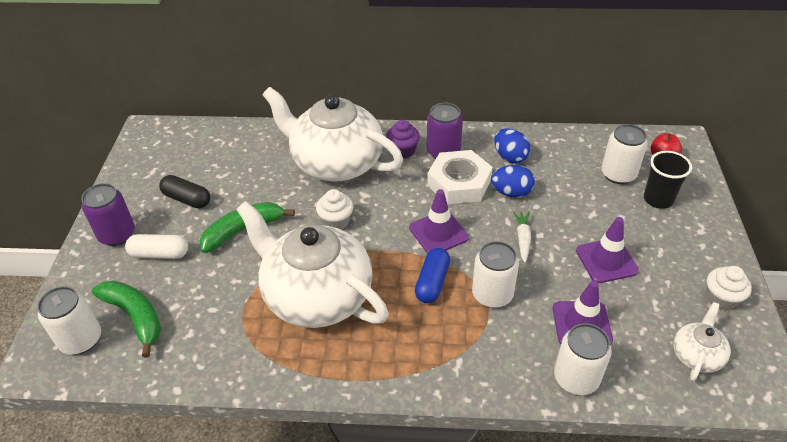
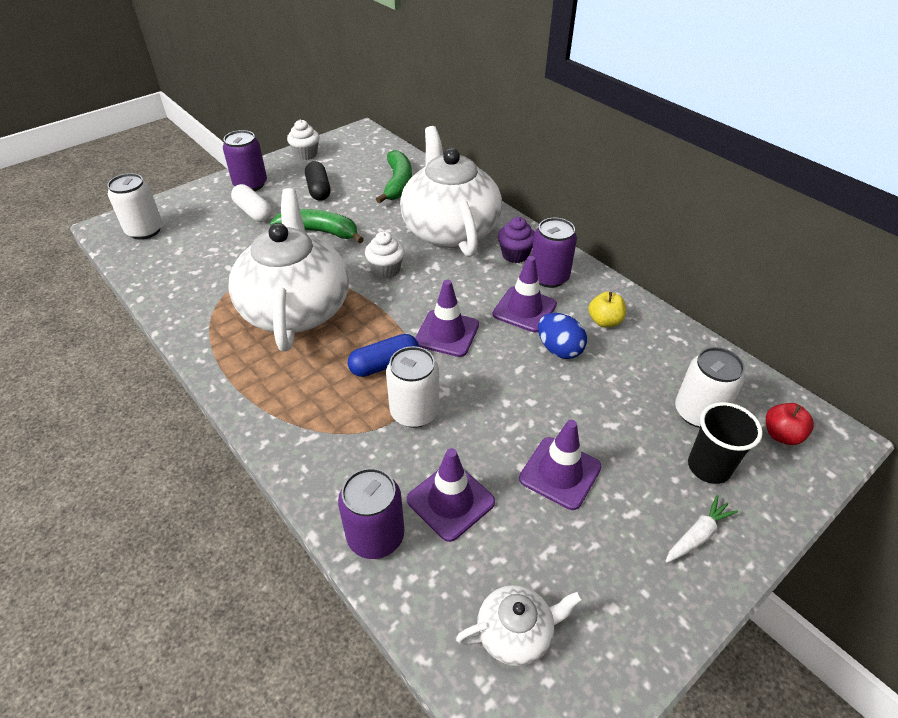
camera: 45 degrees right, 0 degrees up
green banana [92,281,161,358] -> green banana moved to [376,150,412,204]
white nut [427,150,493,204] -> purple traffic cone [493,256,557,332]
blue egg [494,128,531,164] -> yellow apple [589,292,626,327]
white carrot [513,211,531,263] -> white carrot moved to [665,495,738,563]
white can [554,323,612,395] -> purple can [338,468,404,559]
white cupcake [706,266,752,311] -> white cupcake moved to [287,120,319,160]

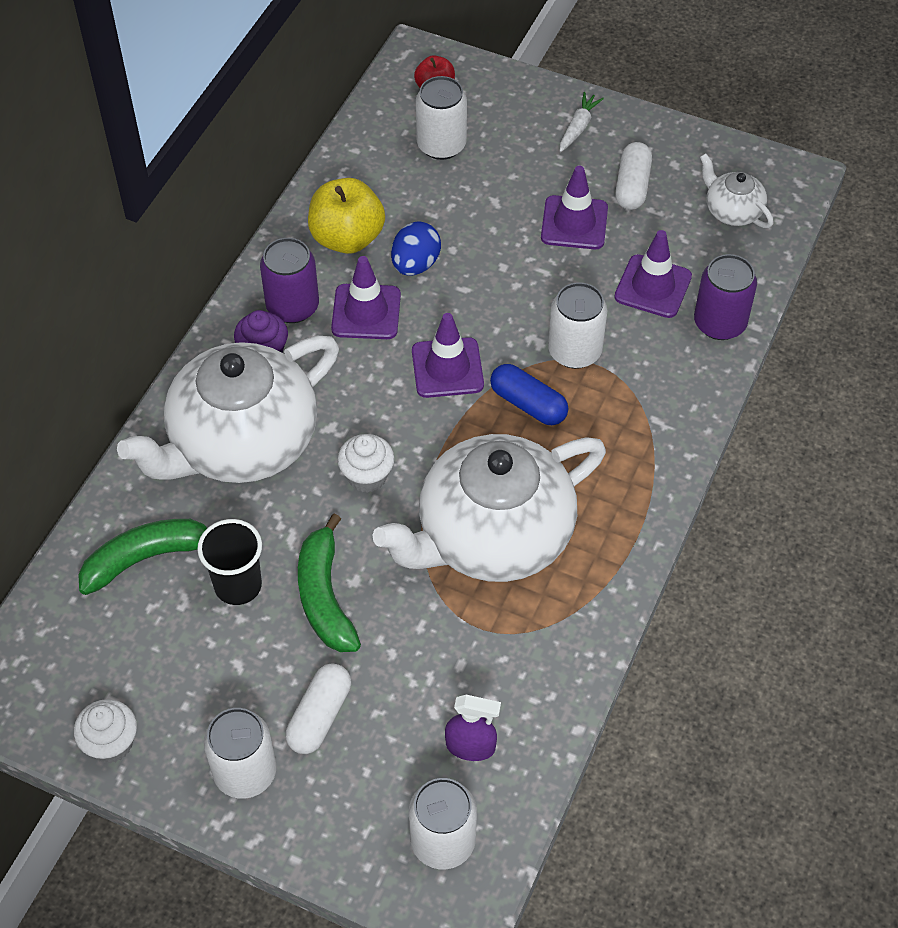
camera: 115 degrees left, 10 degrees up
purple can [223,130,267,191] -> white can [204,708,276,799]
black capsule [305,161,331,201] -> none
yellow apple [589,292,626,327] -> yellow apple [308,178,385,254], size x1.75
white carrot [665,495,738,563] -> white carrot turned 90 degrees clockwise [560,92,604,152]
black cup [688,402,763,484] -> black cup moved to [197,519,262,605]
none -> purple spray bottle [445,695,501,761]
none -> white capsule [615,142,652,210]

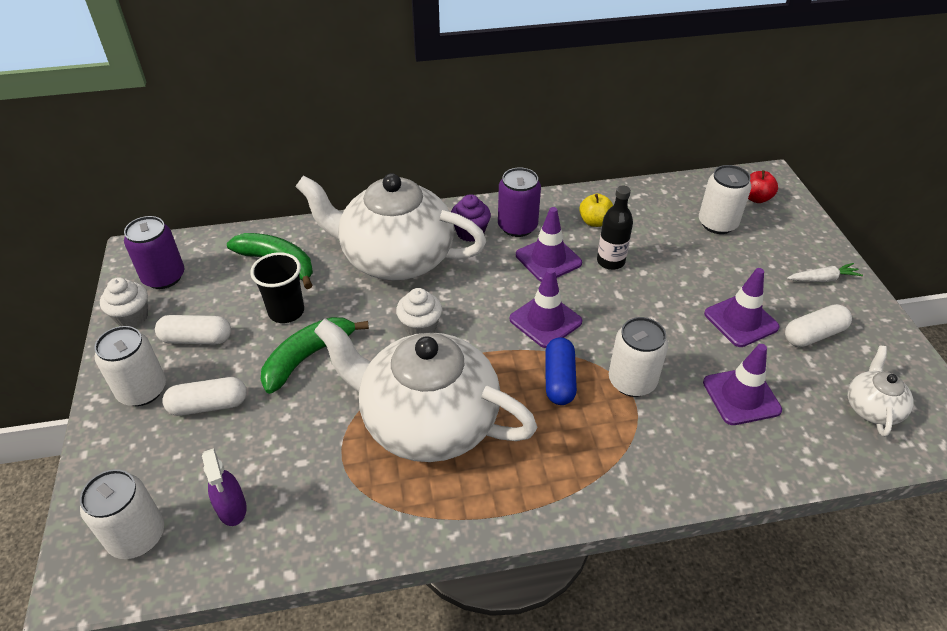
camera: 55 degrees right, 10 degrees down
yellow apple [308,178,385,254] -> yellow apple [579,194,613,227], size x0.57
blue egg [391,222,441,276] -> black bottle [597,186,633,270]
purple can [694,254,757,340] -> purple can moved to [124,216,184,289]
none -> white capsule [155,315,231,345]

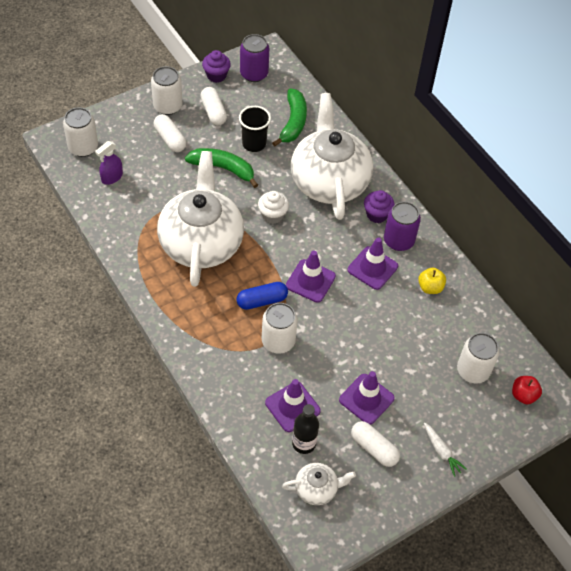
camera: 65 degrees right, 10 degrees up
white cupcake [100,277,148,327] -> purple cupcake [202,50,231,83]
black bottle [597,186,633,270] -> black bottle moved to [292,404,319,454]

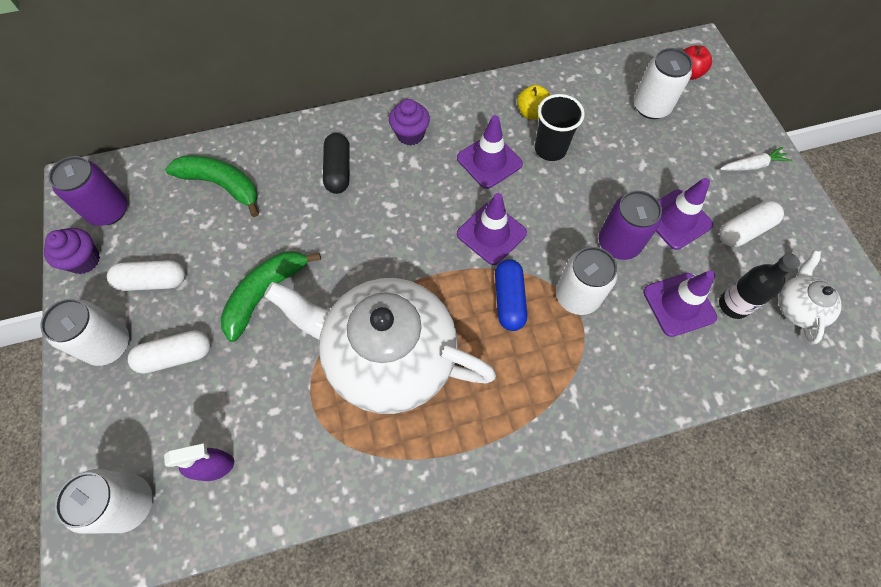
camera: 70 degrees left, 10 degrees up
purple spray bottle [95,141,123,185] -> purple spray bottle turned 75 degrees counterclockwise [164,443,234,481]
black cup [239,106,271,152] -> black cup moved to [535,94,585,161]
white cupcake [258,191,289,224] -> none
white teapot [291,93,373,220] -> black capsule [323,133,350,194]
purple can [384,202,421,251] -> purple can moved to [599,191,662,260]

